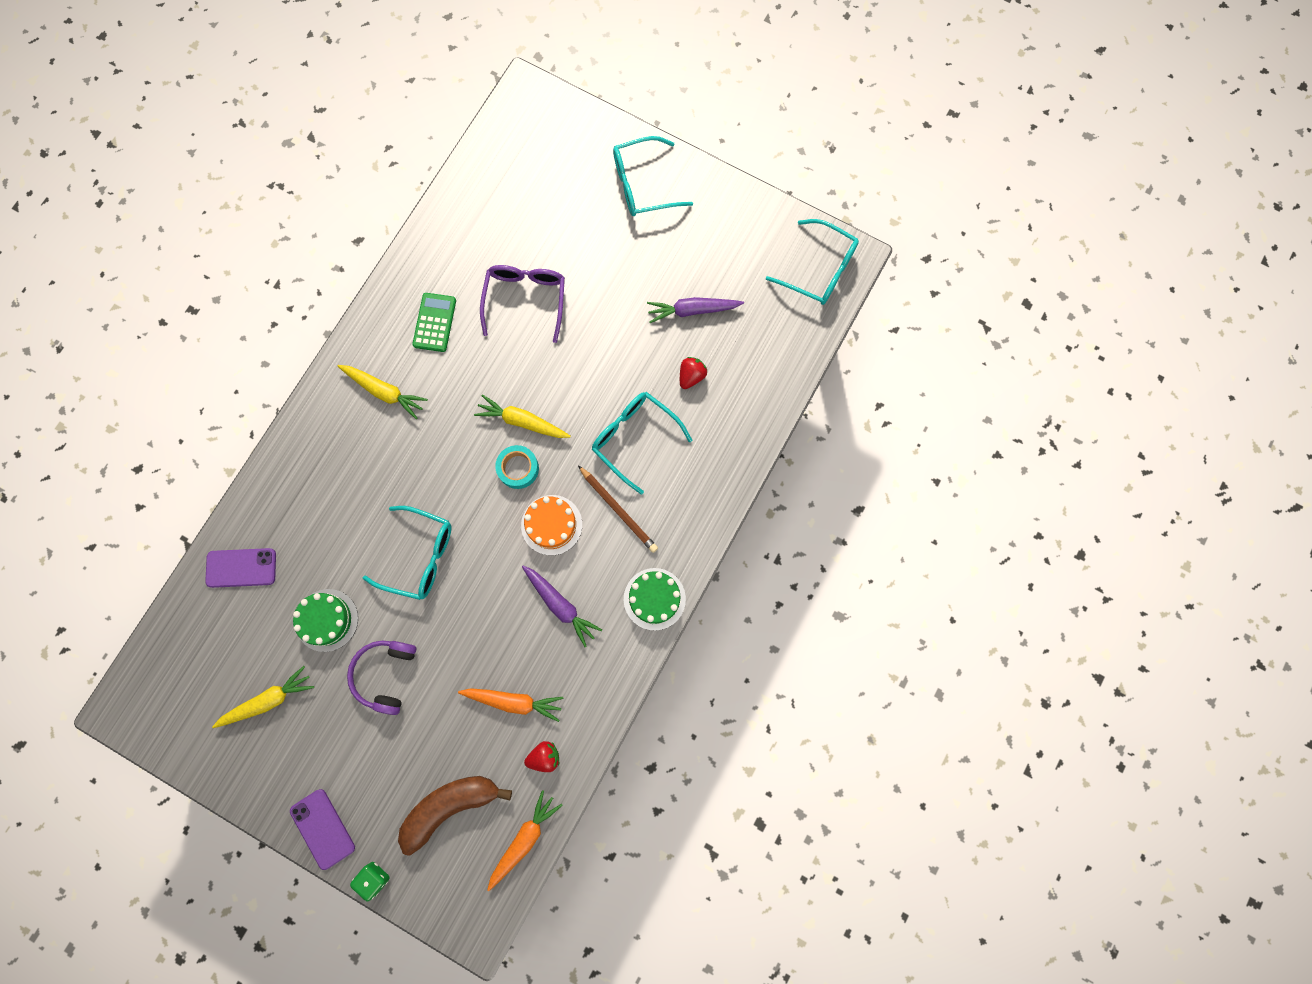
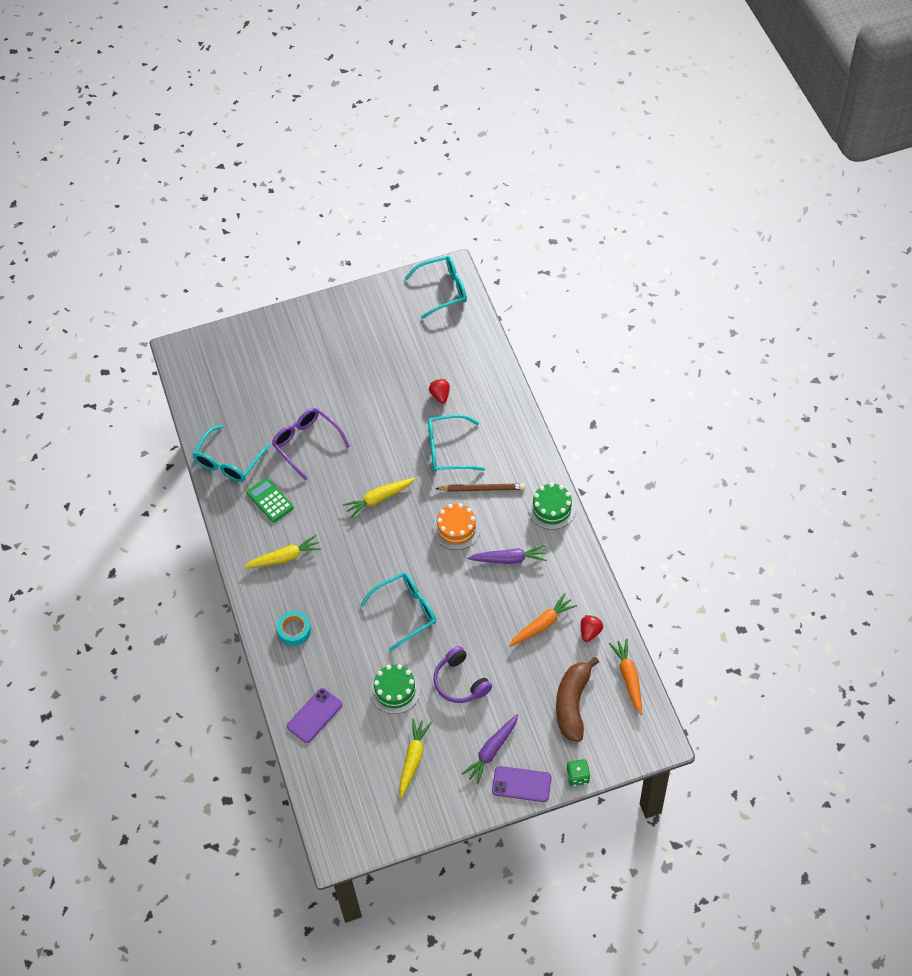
camera: 45 degrees left, 20 degrees down
turquoise tape [495,445,539,489] -> turquoise tape moved to [276,611,311,646]
turquoise glasses [613,136,693,216] -> turquoise glasses moved to [192,425,270,482]
purple carrot [647,297,744,323] -> purple carrot moved to [462,714,518,784]

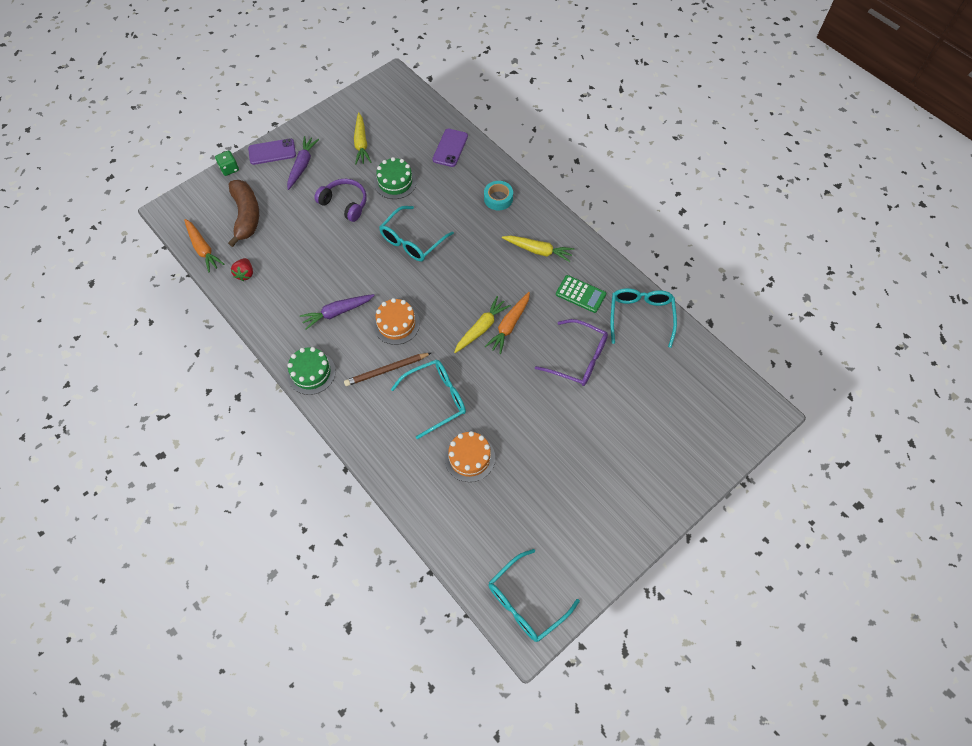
camera: 155 degrees right, 5 degrees up
yellow carrot [244,535,322,568] -> yellow carrot turned 120 degrees counterclockwise [502,235,574,262]
red strawberry [429,379,450,404] -> orange cake [444,431,495,482]
orange carrot [509,593,577,647] -> orange carrot moved to [485,292,530,354]

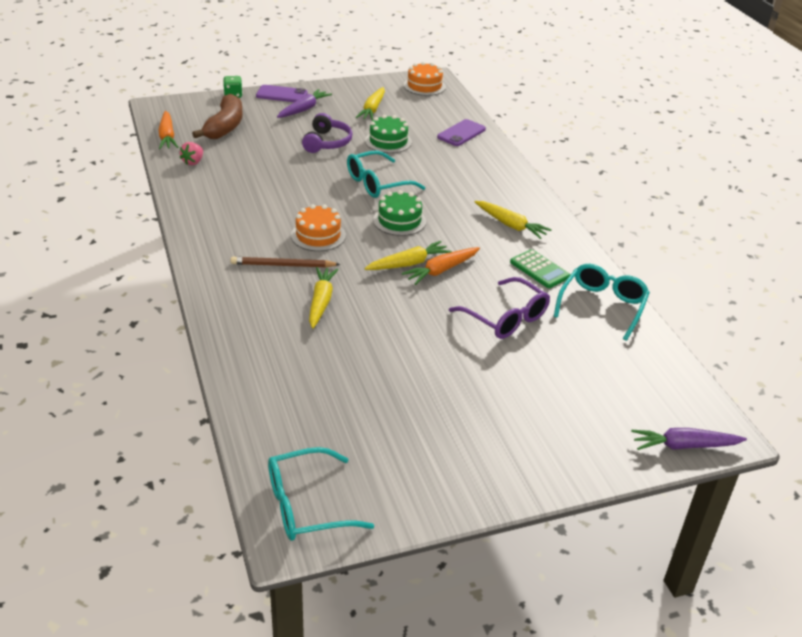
camera: 20 degrees right, 25 degrees down
red strawberry [231,258,253,281] -> pink strawberry [179,142,203,165]
green cake [287,347,336,395] -> green cake moved to [373,190,426,236]
purple carrot [300,294,375,330] -> purple carrot moved to [631,428,747,450]
purple headphones [314,179,367,222] -> purple headphones turned 45 degrees clockwise [302,113,352,153]
turquoise glasses [391,360,466,439] -> yellow carrot [309,267,339,329]
orange cake [444,431,495,482] -> orange cake moved to [404,62,446,96]
turquoise tape [484,181,513,210] -> none

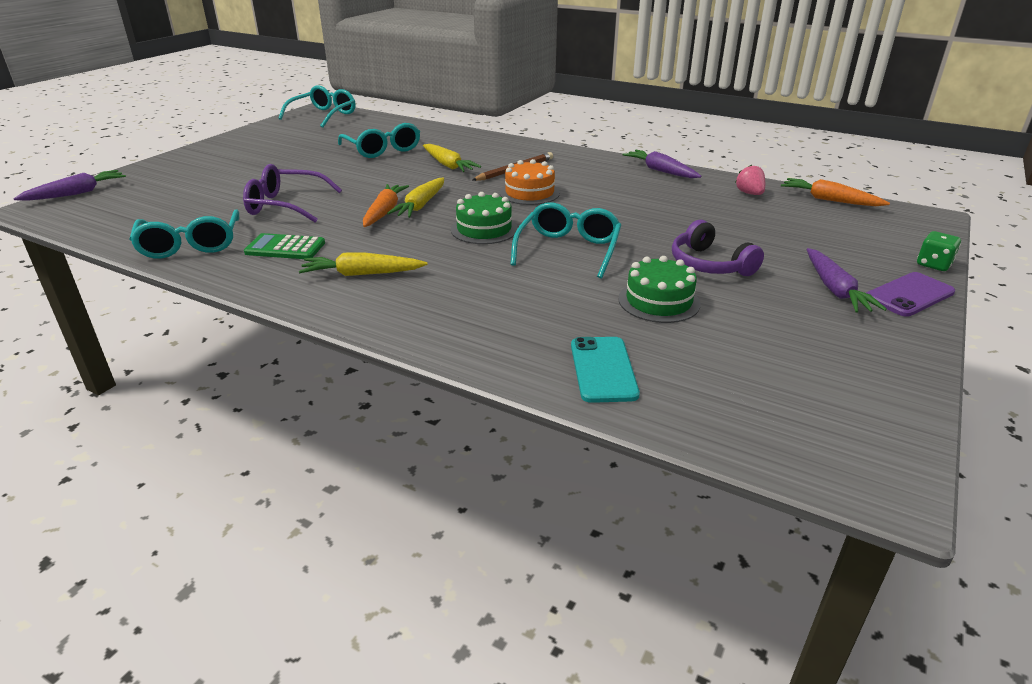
camera: 140 degrees right, 5 degrees down
brown banana [192,94,243,139] -> none
yellow carrot [356,87,385,121] -> none
orange cake [404,62,446,96] -> none
purple phone [437,119,486,146] -> turquoise phone [571,337,640,403]
none -> turquoise glasses [338,123,420,158]
none -> purple carrot [622,150,702,178]

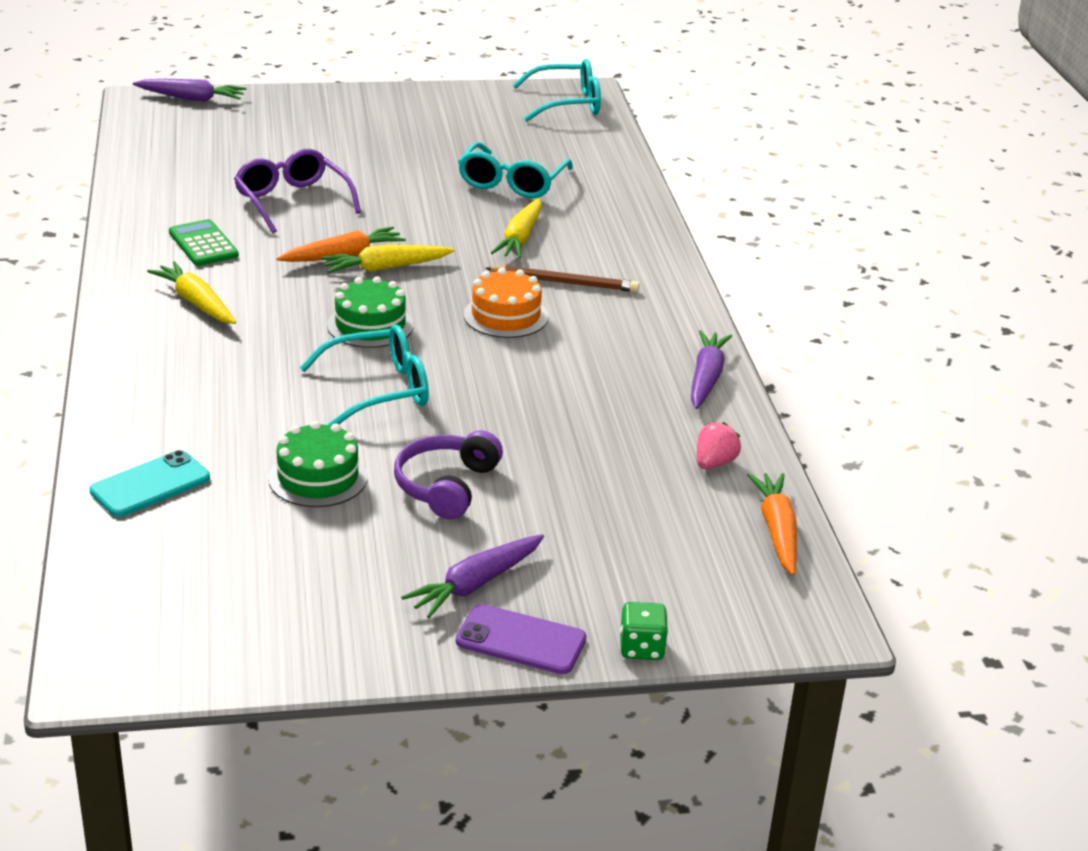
camera: 50 degrees right, 0 degrees up
turquoise glasses [130,210,239,258] -> none

